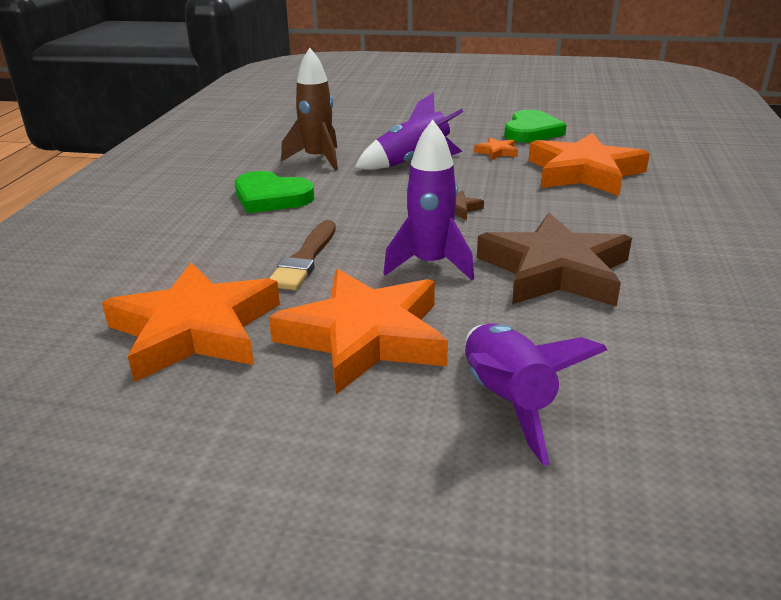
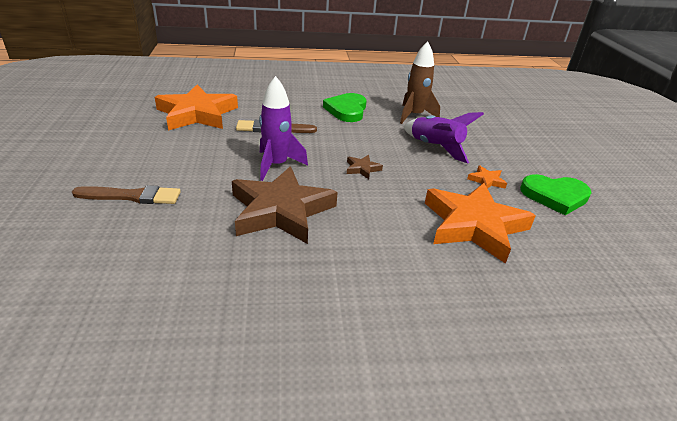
camera: 70 degrees right, 5 degrees up
orange star [269,269,448,394] -> none
purple rocket [465,323,608,466] -> brown brush [72,185,181,204]

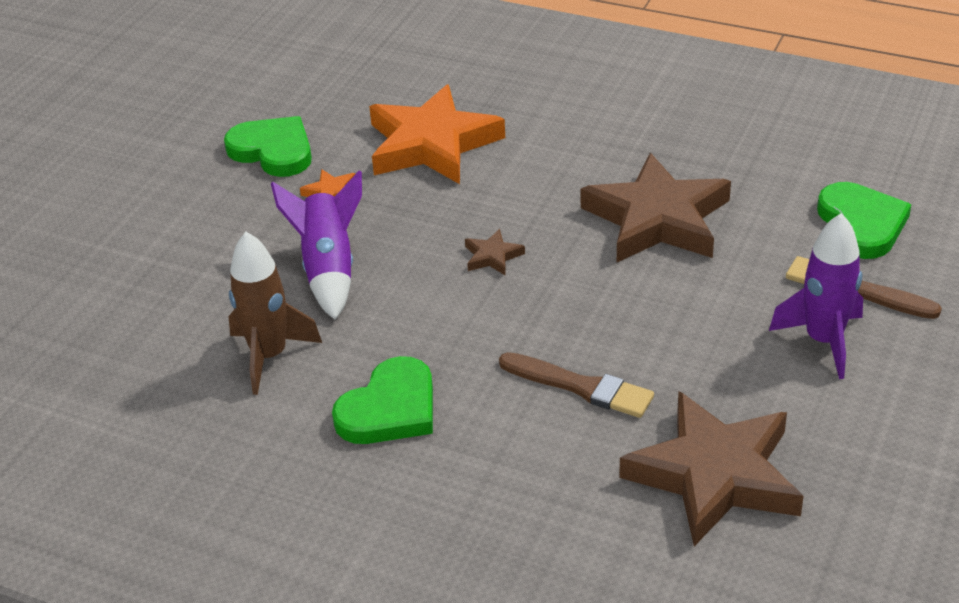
camera: 145 degrees left, 5 degrees up
orange star [155,85,238,131] -> brown star [619,391,804,546]
purple rocket [259,76,308,181] -> purple rocket moved to [769,213,863,379]
none -> green heart [817,182,911,259]

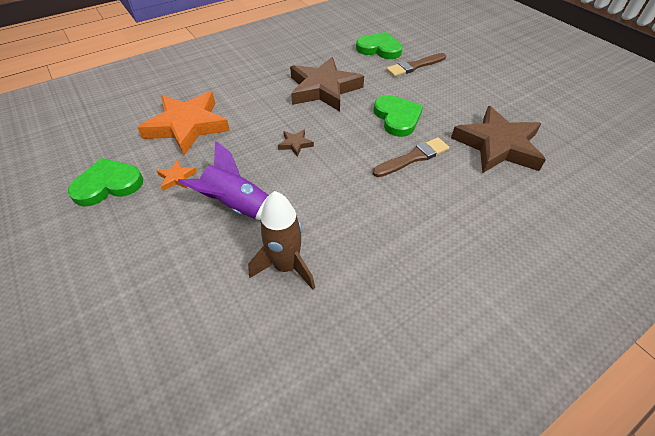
camera: 60 degrees left, 10 degrees up
green heart [332,356,433,444] -> green heart moved to [374,95,423,137]
purple rocket [769,213,863,379] -> none

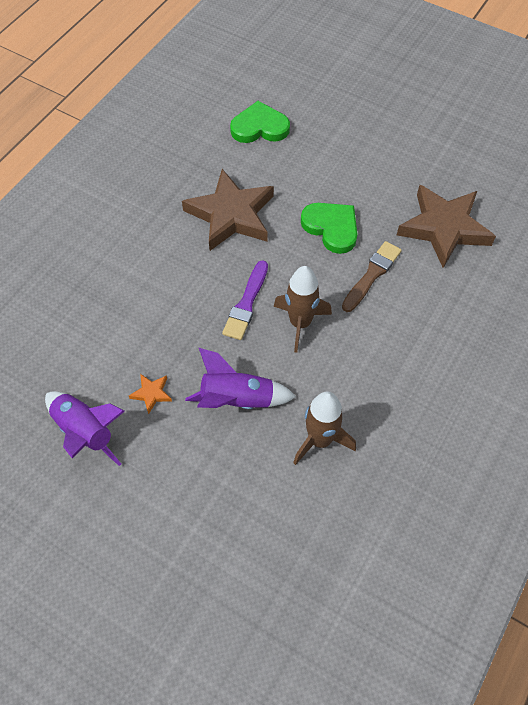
camera: 25 degrees left, 10 degrees up
green heart [68,158,143,206] -> purple rocket [45,391,125,466]
orange star [137,92,230,155] -> none
brown star [278,129,314,157] -> purple brush [222,260,268,340]
brown brush [386,53,446,77] -> none
none -> brown rocket [274,266,332,353]

